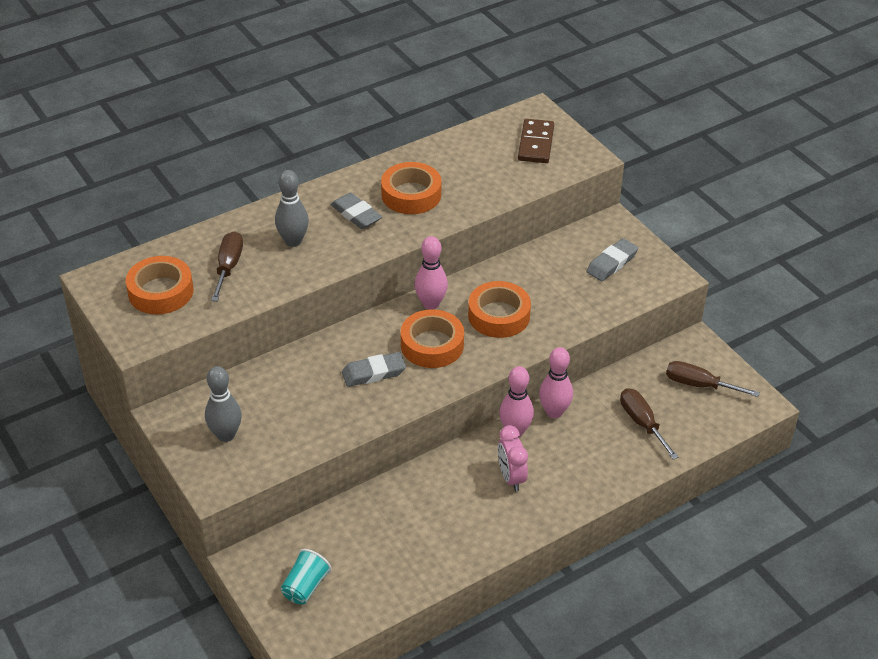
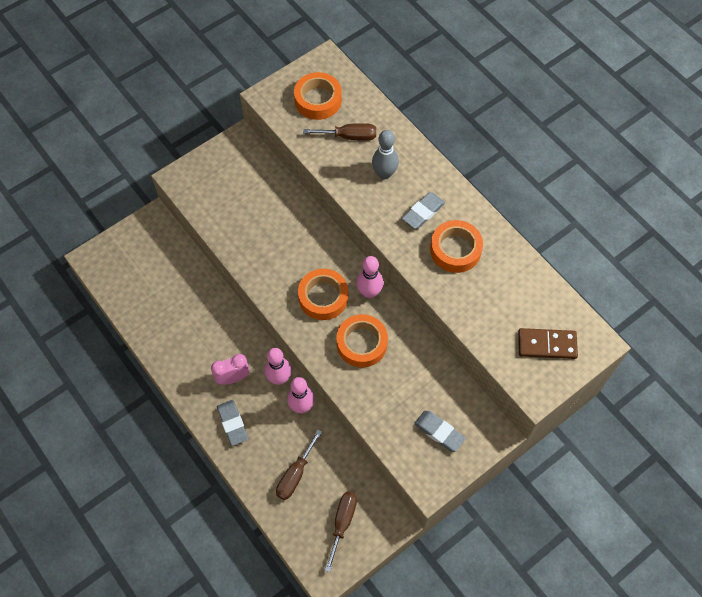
camera: 85 degrees right, 20 degrees up
grey bowling pin [205,366,242,442] -> none
turquoise cup [281,549,332,604] -> none
grey eraser [342,352,406,387] -> grey eraser moved to [217,400,248,446]
brown screwdriver [620,388,679,459] -> brown screwdriver turned 150 degrees clockwise [276,430,322,500]

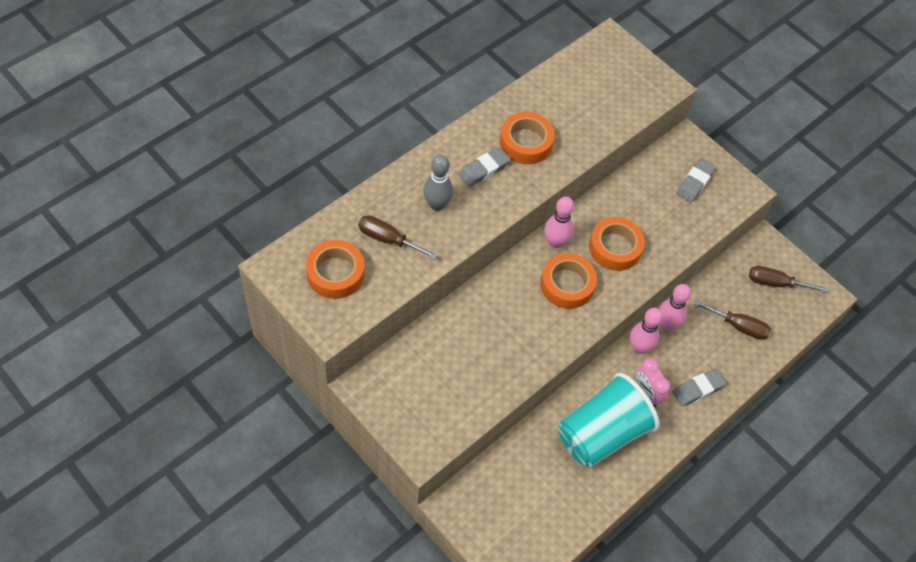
camera: 100 degrees left, 5 degrees down
brown screwdriver [303,123,376,141] -> brown screwdriver turned 60 degrees counterclockwise [358,215,438,259]
grey eraser [402,192,445,229] -> grey eraser turned 75 degrees counterclockwise [458,147,511,187]
brown domino [518,328,578,359] -> none
none -> turquoise cup [558,373,660,467]

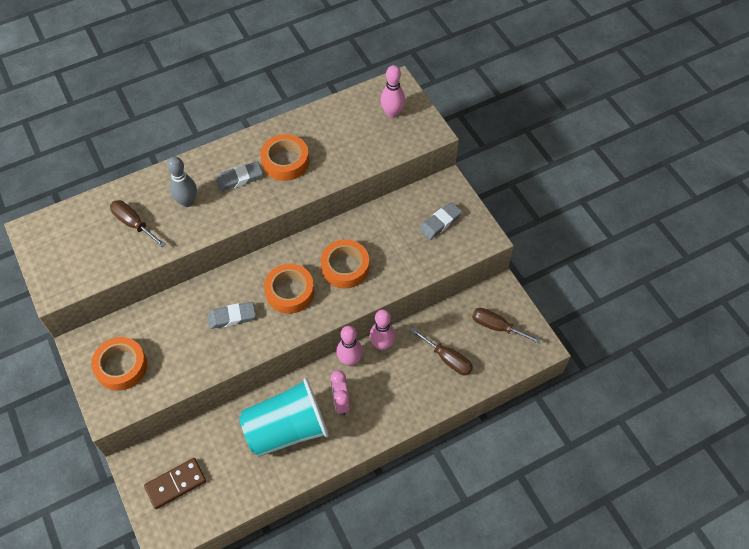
camera: 20 degrees right, 0 degrees up
orange tape [306,240,365,299] -> orange tape moved to [91,337,147,391]
pink bowling pin [545,197,574,248] -> pink bowling pin moved to [380,65,405,118]
grey eraser [672,369,726,407] -> grey eraser moved to [208,302,256,329]
none -> brown domino [144,458,206,509]

